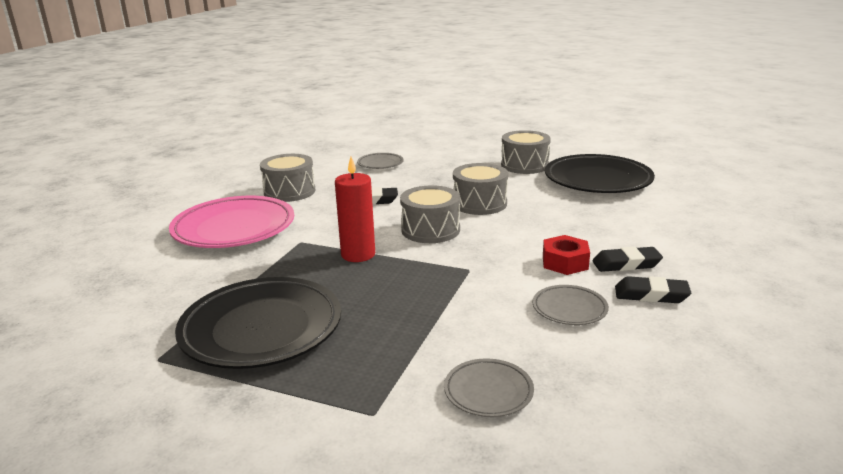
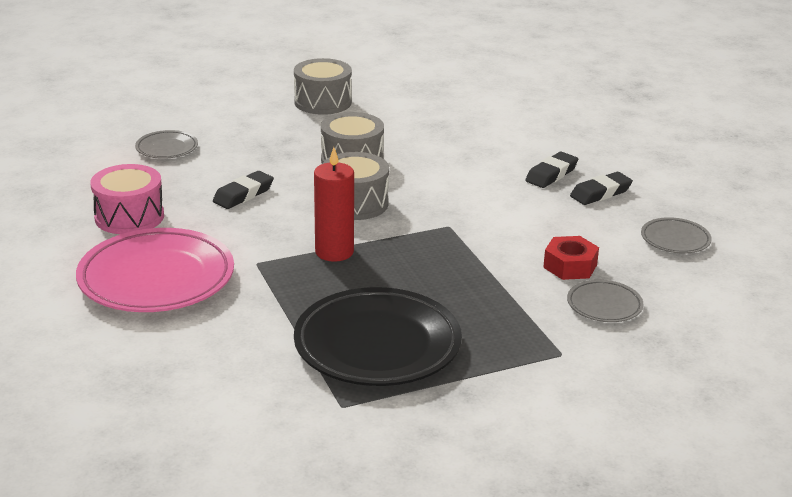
camera: 45 degrees left, 5 degrees up
grey drum [260,154,316,202] -> pink drum [90,164,164,234]
grey plate [533,285,609,325] -> grey plate moved to [641,217,712,254]
red nut [543,235,590,275] -> red nut moved to [543,236,599,280]
black plate [545,154,655,193] -> none

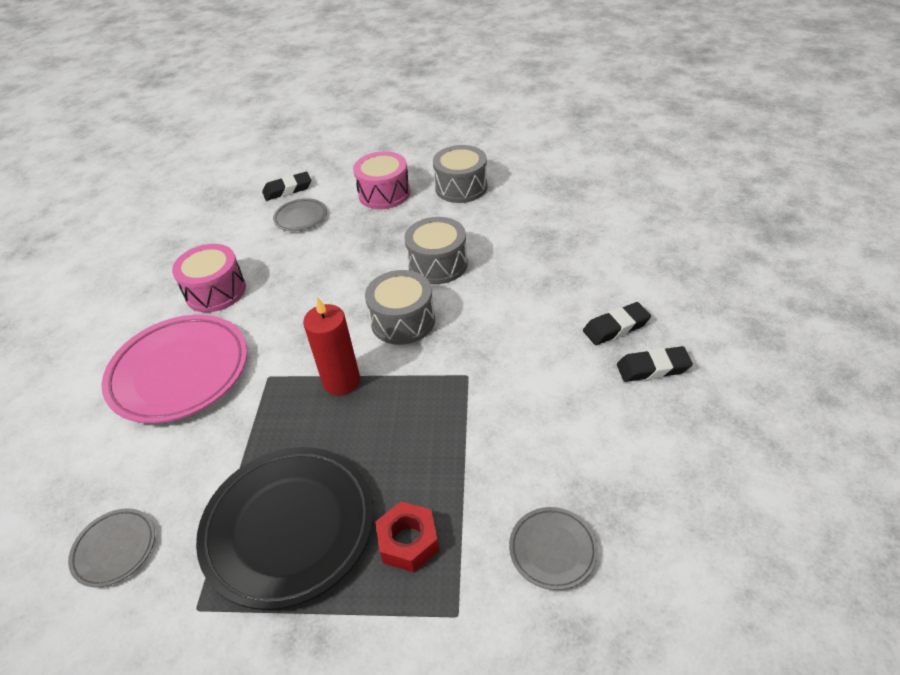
camera: 30 degrees right, 15 degrees up
black eraser [213,171,274,209] -> black eraser moved to [262,172,311,201]
red nut [543,236,599,280] -> red nut moved to [375,501,439,572]
grey plate [641,217,712,254] -> grey plate moved to [68,508,155,587]
none -> pink drum [353,151,410,209]

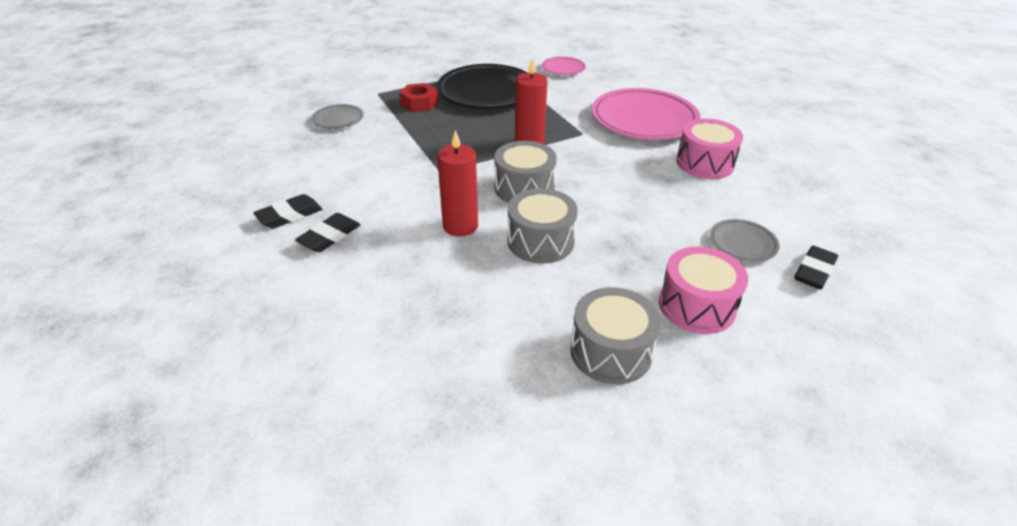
camera: 145 degrees right, 5 degrees down
grey plate [68,508,155,587] -> pink plate [542,56,586,75]
none -> red candle [437,130,478,237]

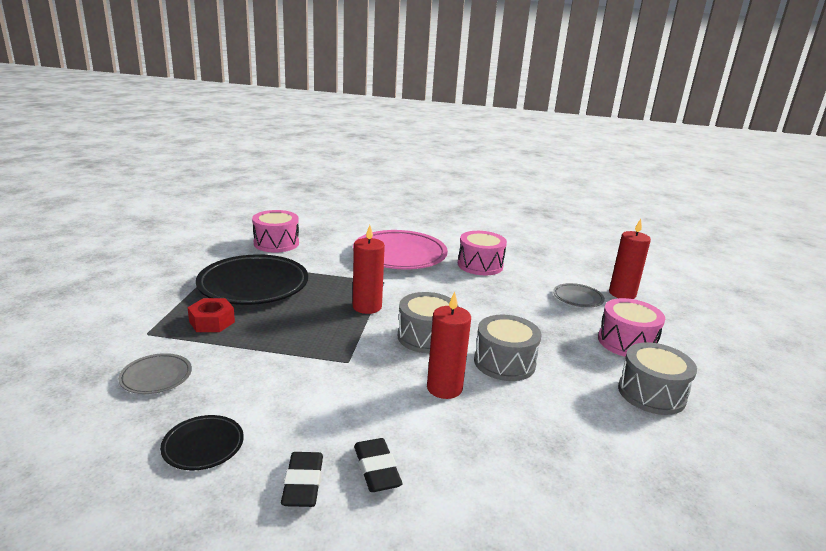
camera: 55 degrees left, 15 degrees down
pink plate [542,56,586,75] -> pink drum [252,210,299,253]
black eraser [794,246,838,289] -> red candle [609,219,651,299]
none -> black plate [160,415,244,470]

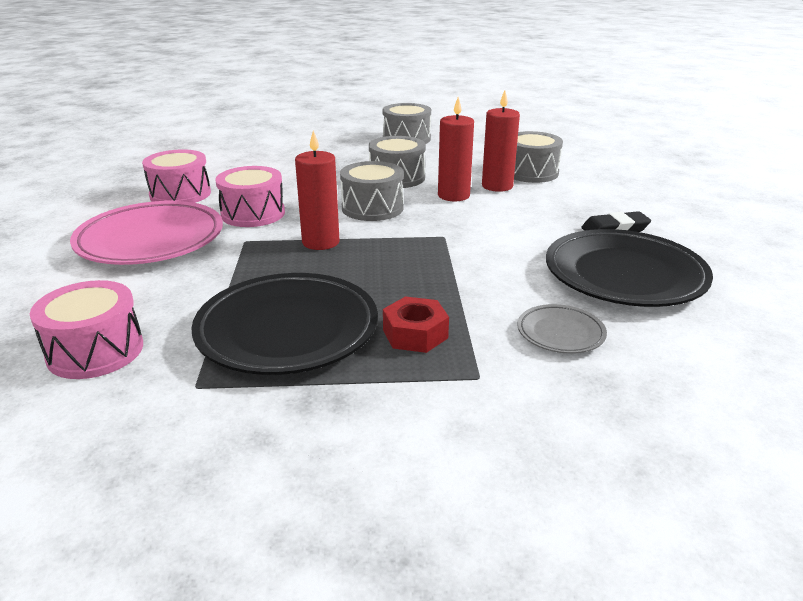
camera: 100 degrees left, 5 degrees up
black plate [160,415,244,470] -> black plate [546,229,713,307], size x2.10
black eraser [354,438,402,492] -> none
grey plate [553,283,605,308] -> none
pink drum [598,298,665,357] -> pink drum moved to [215,166,285,227]
red candle [609,219,651,299] -> red candle moved to [482,90,520,192]
none -> grey drum [514,131,563,183]

